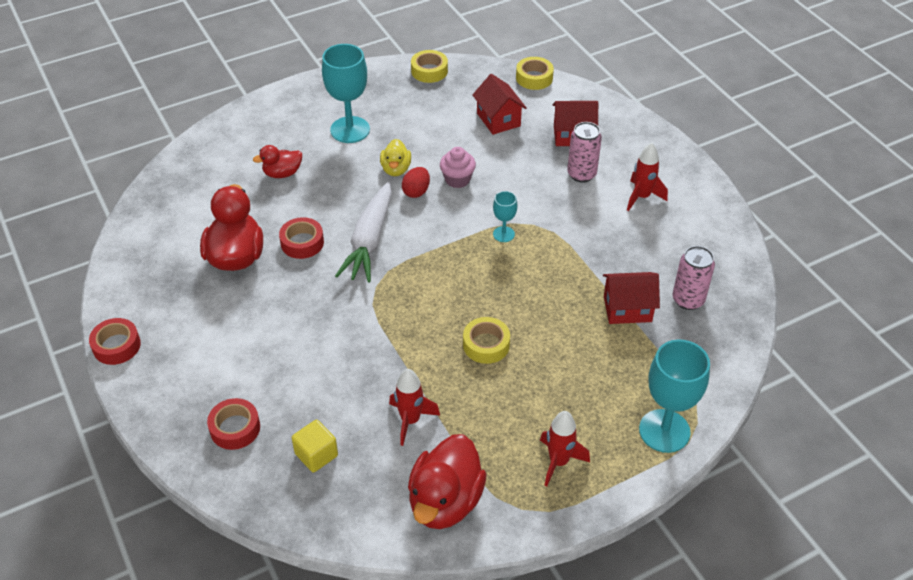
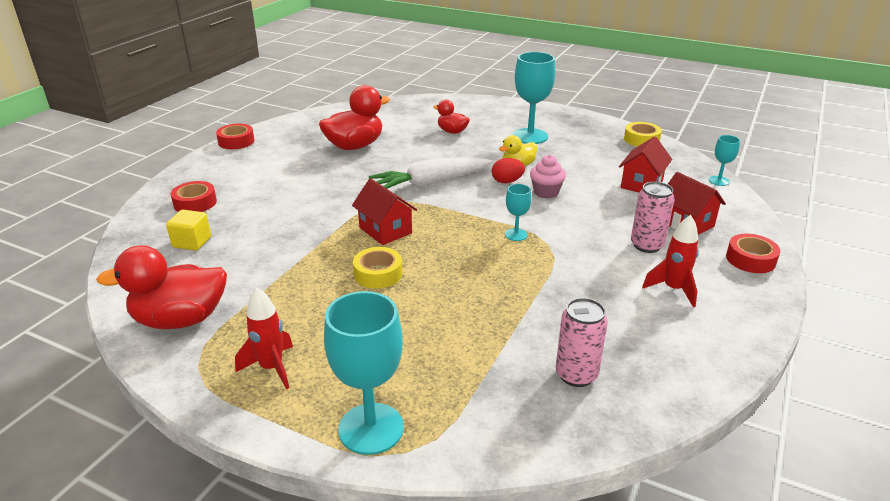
camera: 55 degrees right, 15 degrees down
red tape [279,217,324,259] -> red tape moved to [726,234,780,273]
red rocket [389,369,440,446] -> none
yellow tape [516,57,554,90] -> turquoise goblet [709,135,740,186]
red house [603,272,660,324] -> red house moved to [352,178,417,245]

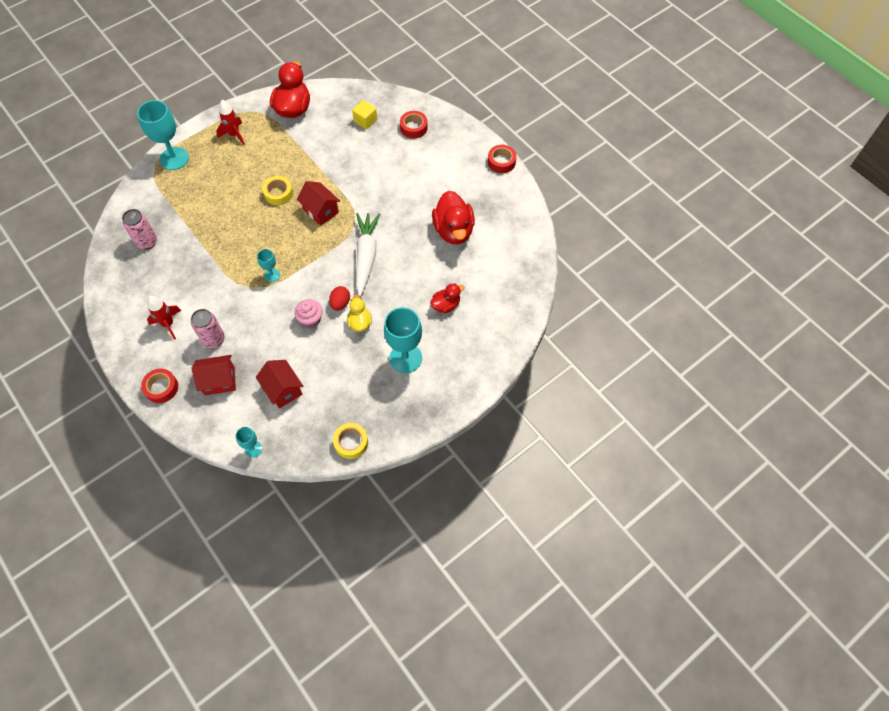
camera: 115 degrees right, 30 degrees up
red house [352,178,417,245] -> red house turned 60 degrees clockwise [297,181,340,226]

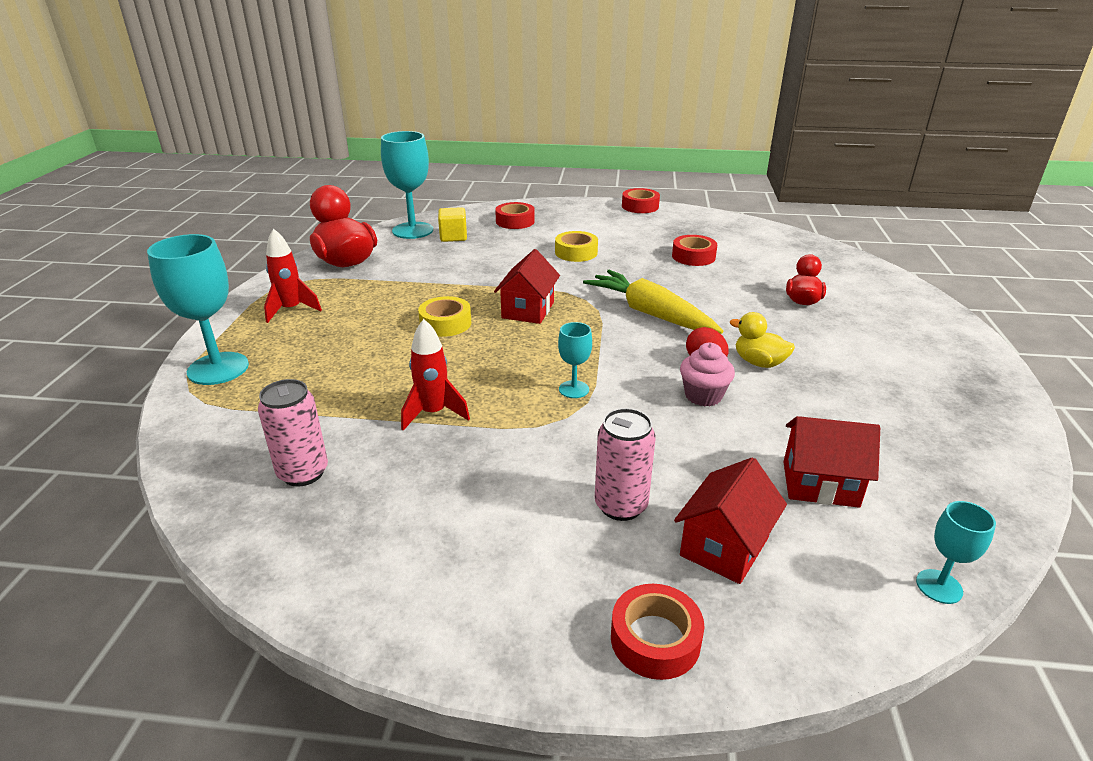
camera: 45 degrees left, 30 degrees down
red rocket [147,296,182,340] -> red rocket moved to [401,319,470,431]
red house [297,181,340,226] -> red house turned 75 degrees counterclockwise [494,249,560,324]
yellow tape [333,423,368,459] -> yellow tape moved to [555,231,598,262]
white carrot [356,213,380,296] -> yellow carrot [583,270,723,334]
turquoise goblet [384,307,422,373] -> turquoise goblet moved to [381,131,433,239]
red duck [432,191,475,244] -> red tape [672,235,717,266]

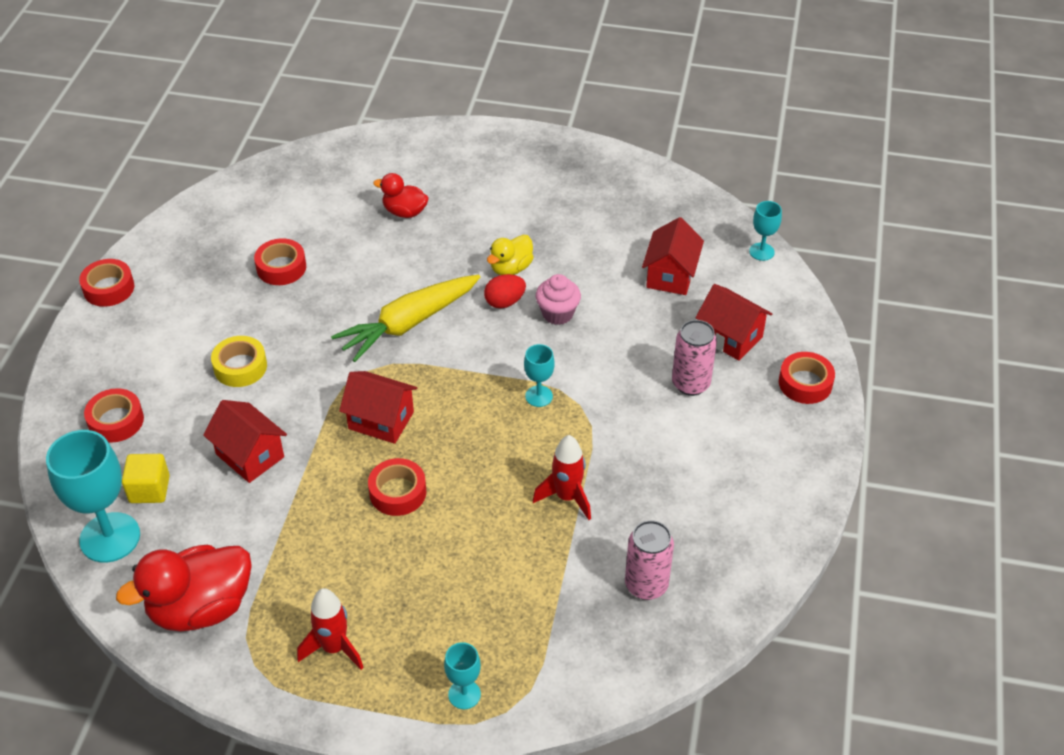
camera: 85 degrees left, 15 degrees up
turquoise goblet [147,234,249,385] -> turquoise goblet [444,642,481,709], size x0.50
yellow tape [418,296,471,337] -> red tape [368,458,426,516]
none -> red house [203,400,287,483]

